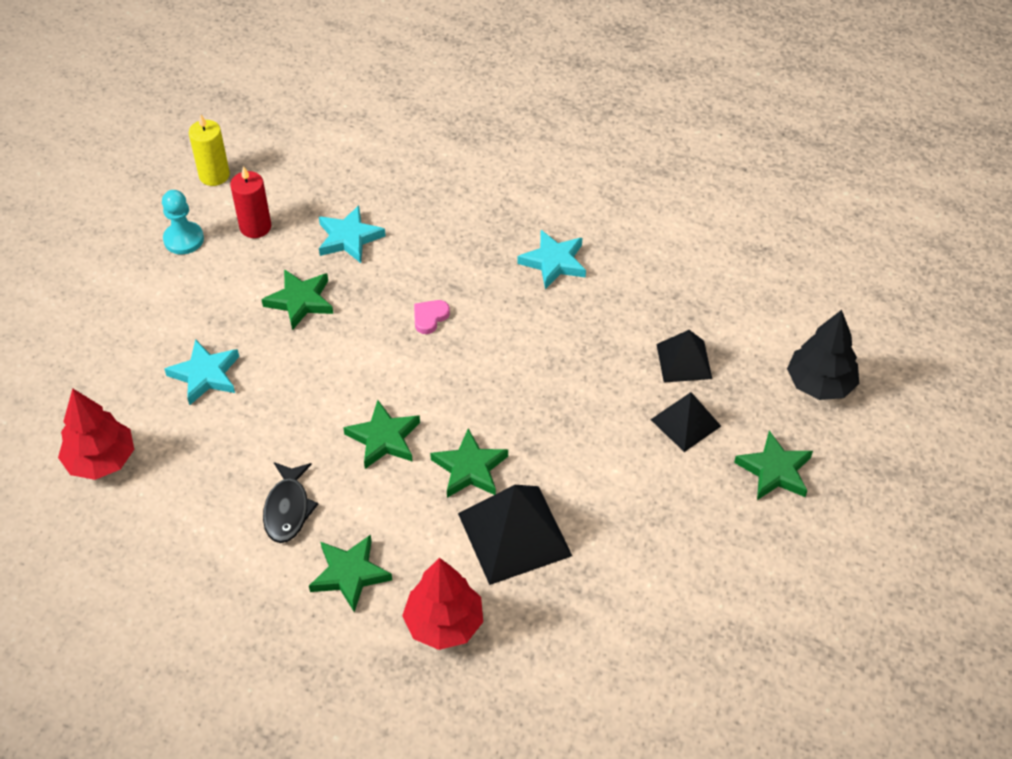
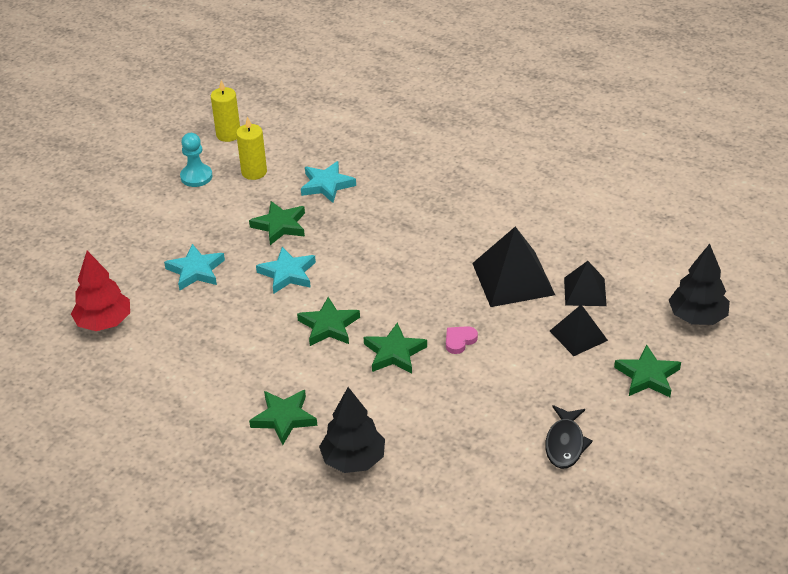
camera: 10 degrees right, 10 degrees down
red candle [230,166,271,238] -> yellow candle [236,117,267,180]
black fish [263,462,318,543] -> black fish moved to [545,405,593,469]
red tree [402,558,483,650] -> black tree [319,387,385,473]
pink heart [414,300,450,334] -> pink heart moved to [446,326,478,354]
black pyramid [458,485,572,585] -> black pyramid moved to [472,226,555,307]
turquoise star [517,230,586,289] -> turquoise star moved to [256,247,316,294]

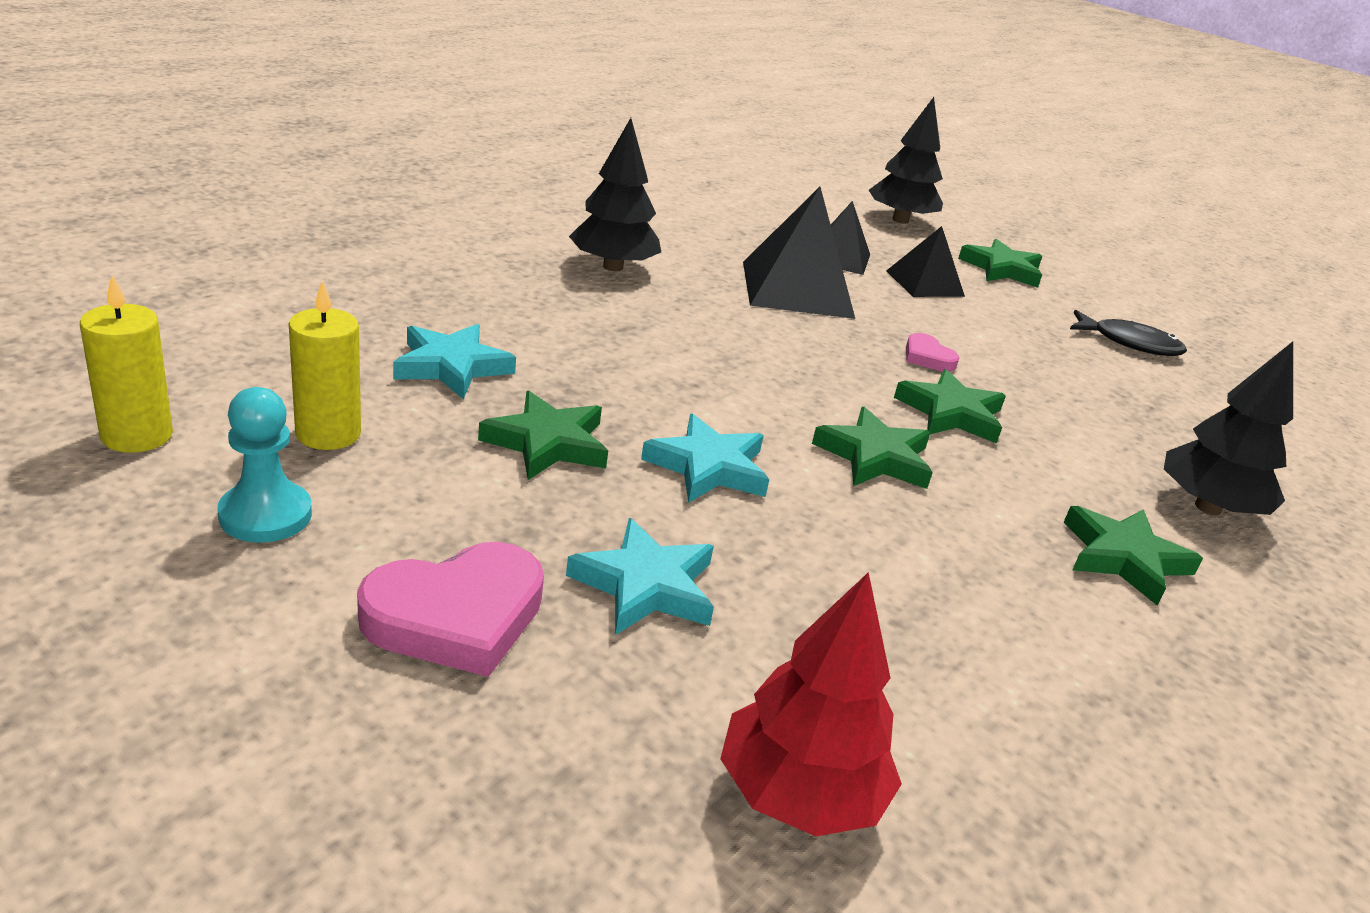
camera: 85 degrees left, 10 degrees down
none -> pink heart [357,542,544,677]
none -> black tree [569,118,661,271]

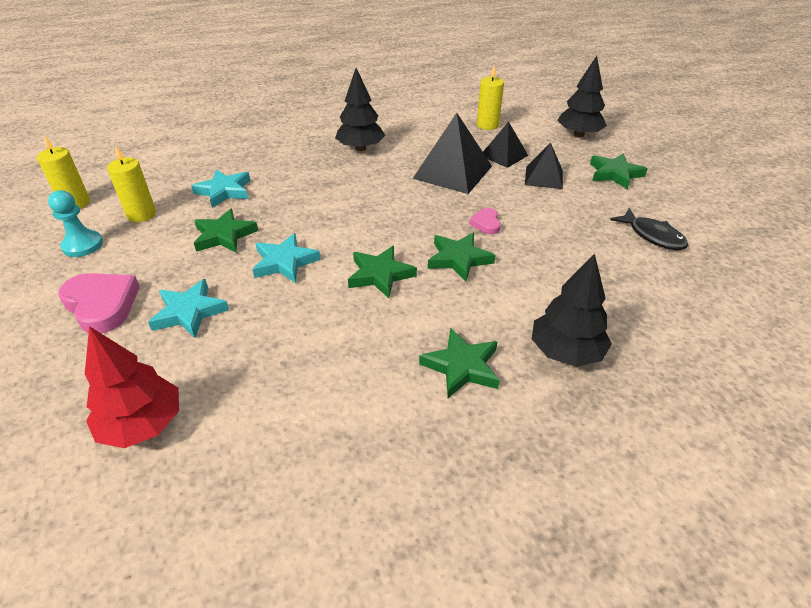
camera: 35 degrees right, 10 degrees up
pink heart [357,542,544,677] -> pink heart turned 135 degrees counterclockwise [58,273,140,333]
none -> yellow candle [477,66,504,130]

